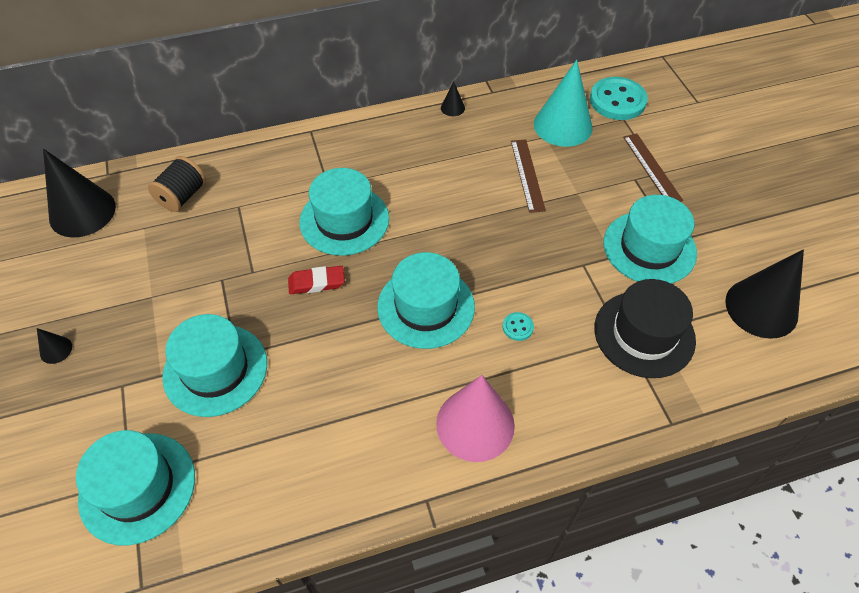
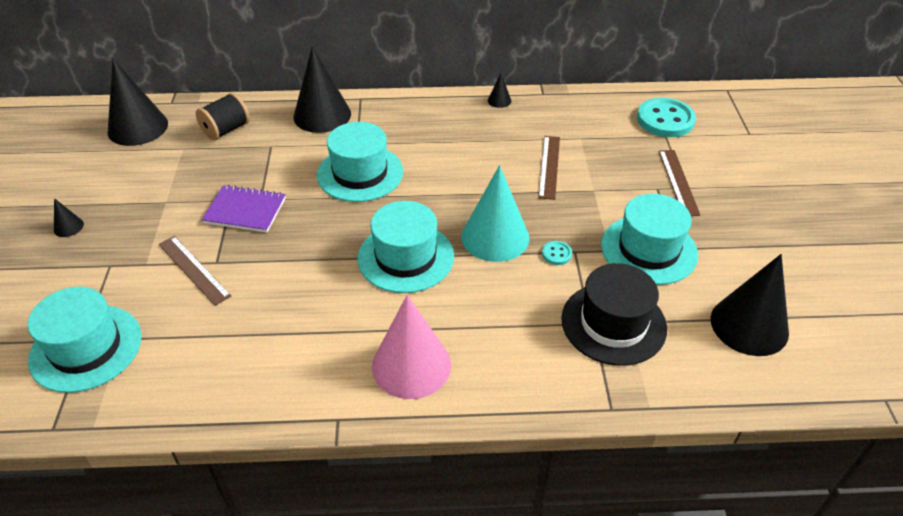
camera: 15 degrees right, 10 degrees down
turquoise hat [162,314,267,417] -> brown ruler [159,236,231,306]
red eraser [288,266,345,294] -> none
turquoise button [503,312,534,341] -> turquoise button moved to [542,241,572,265]
turquoise cone [534,60,593,147] -> turquoise cone moved to [462,165,529,262]
none -> purple notebook [202,185,286,233]
none -> black cone [294,46,351,133]

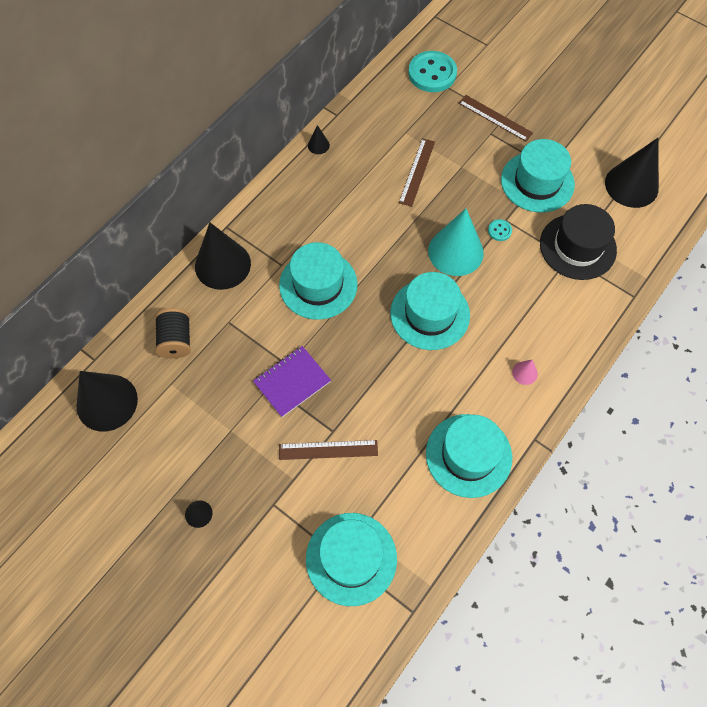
camera: 50 degrees left, 20 degrees up
pink cone [372,295,451,399] -> pink cone [512,359,538,385], size x0.43
brown ruler [538,136,560,200] -> brown ruler turned 60 degrees clockwise [399,138,435,207]
none -> turquoise hat [426,414,512,498]

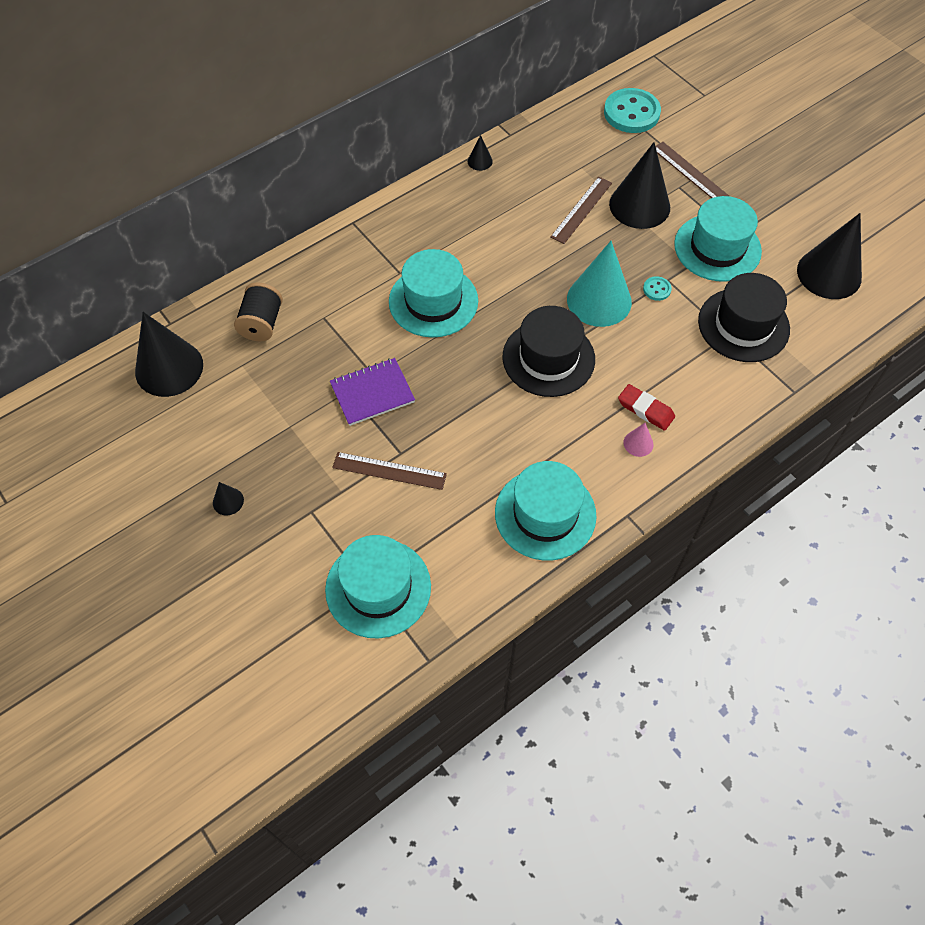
camera: 15 degrees right, 5 degrees down
black cone [195,222,251,290] -> black cone moved to [609,142,670,229]
turquoise hat [390,272,470,350] -> black hat [503,306,595,397]
none -> red eraser [618,384,675,431]

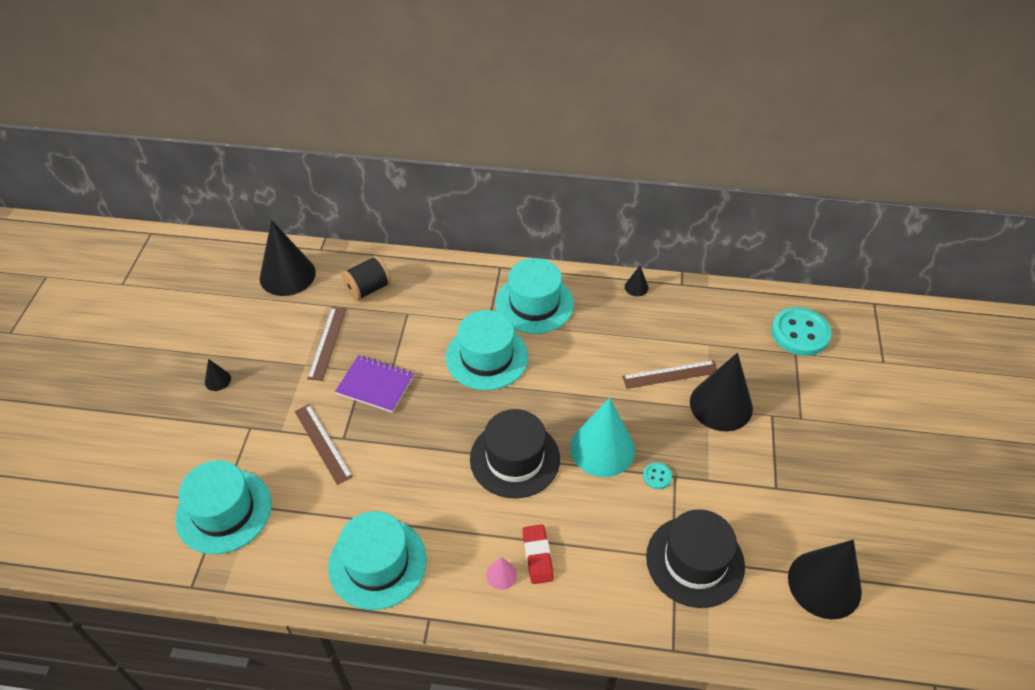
camera: 45 degrees right, 10 degrees down
brown ruler [656,142,729,198] -> brown ruler moved to [307,307,346,381]
turquoise hat [674,196,762,282] -> turquoise hat moved to [495,258,574,334]

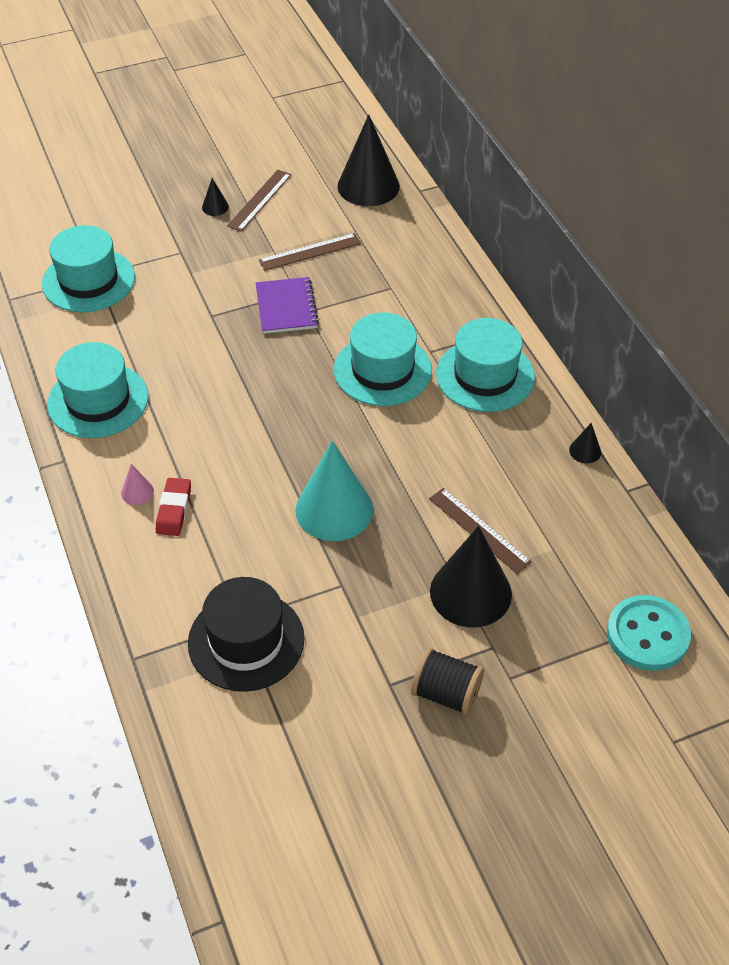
camera: 60 degrees right, 0 degrees up
brown ruler [295,404,353,485] -> brown ruler moved to [227,170,292,231]
black spool [341,255,391,301] -> black spool moved to [411,647,484,715]
black hat [470,409,560,499] -> none
red eraser [523,525,554,584] -> red eraser turned 45 degrees counterclockwise [156,478,191,536]
turquoise button [643,462,672,489] -> none
black cone [788,540,862,620] -> none

